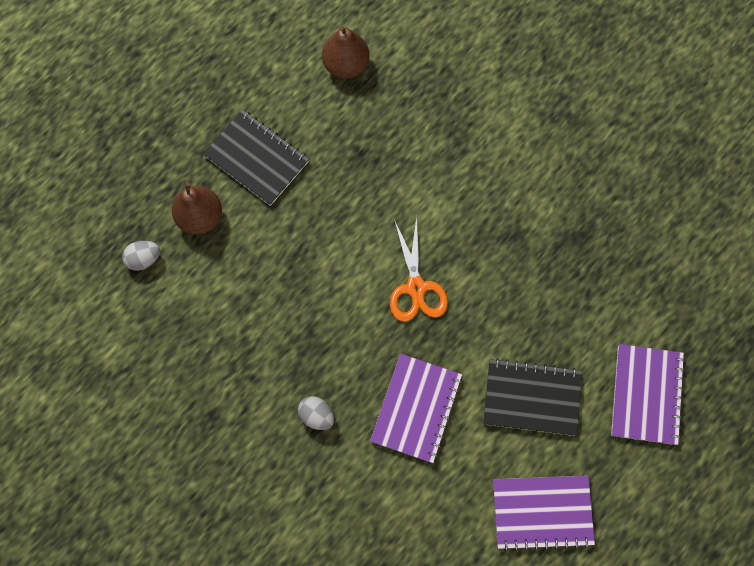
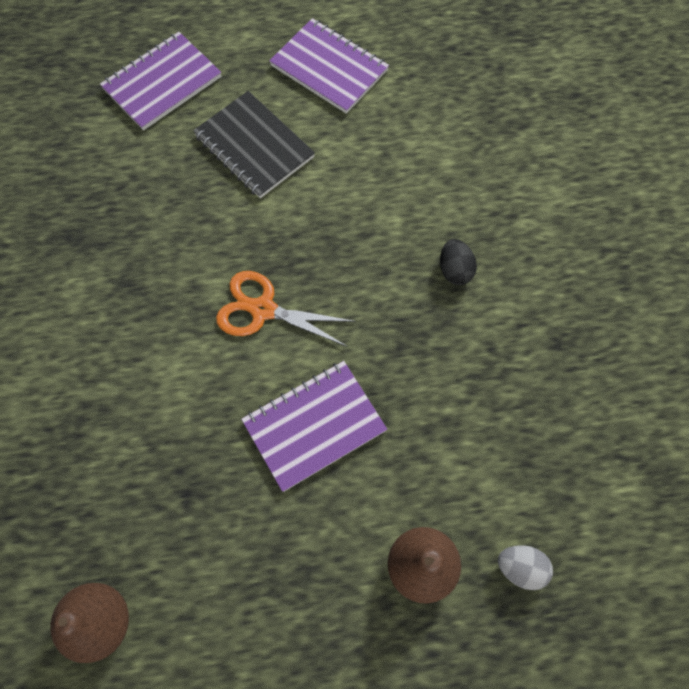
camera: 140 degrees left, 5 degrees down
black notebook [203,110,309,206] -> none
grey egg [298,396,334,430] -> black egg [440,239,477,285]
purple notebook [370,354,462,463] -> purple notebook moved to [241,361,387,492]
orange scissors [390,216,448,322] -> orange scissors turned 105 degrees counterclockwise [216,271,356,346]

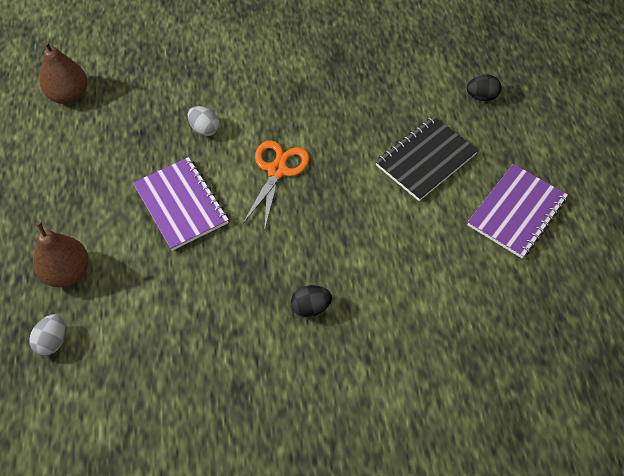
camera: 90 degrees right, 10 degrees down
purple notebook [100,32,221,131] -> black egg [467,75,501,101]
none -> grey egg [188,106,219,136]

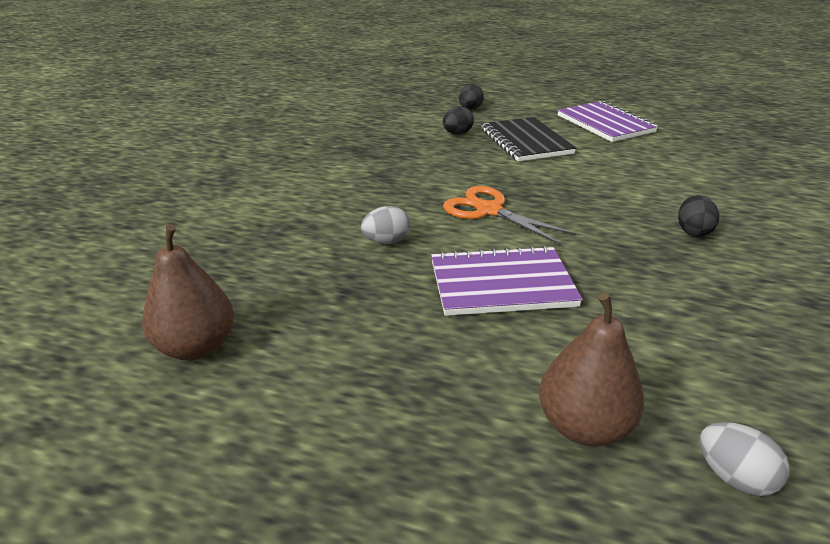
camera: 65 degrees left, 25 degrees down
none -> black egg [443,106,474,135]

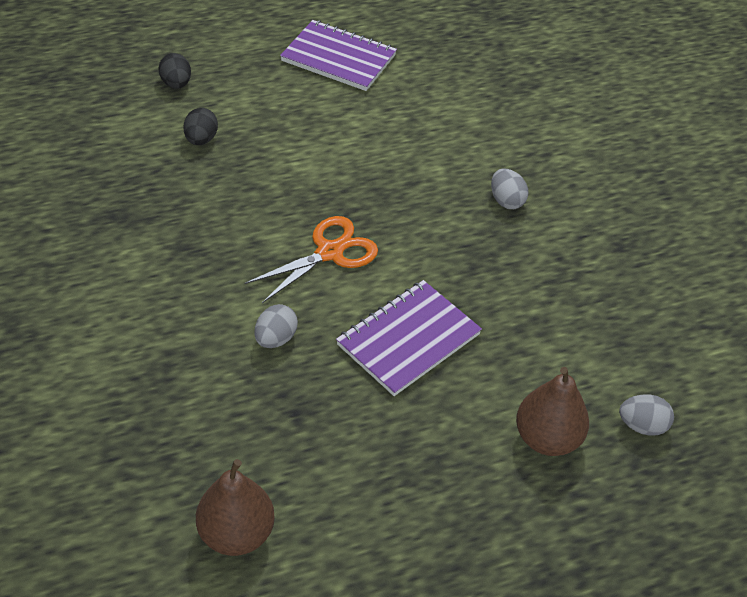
camera: 40 degrees left, 15 degrees up
orange scissors [443,186,576,245] -> orange scissors turned 135 degrees clockwise [245,216,378,303]
black notebook [481,117,576,162] -> none
black egg [678,195,719,237] -> grey egg [491,169,528,209]

